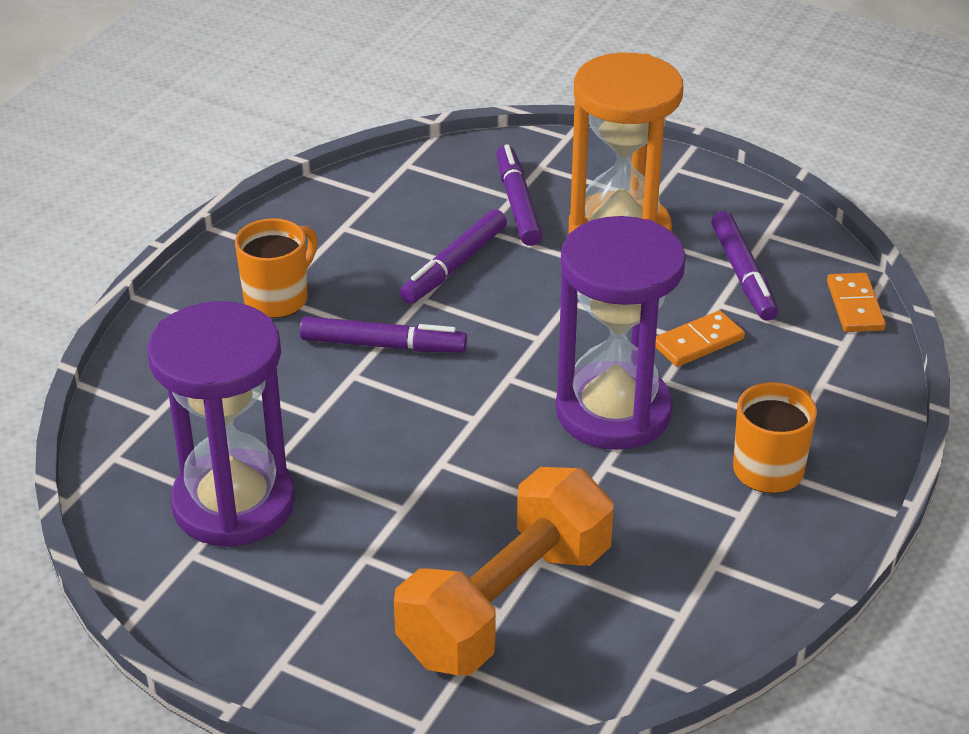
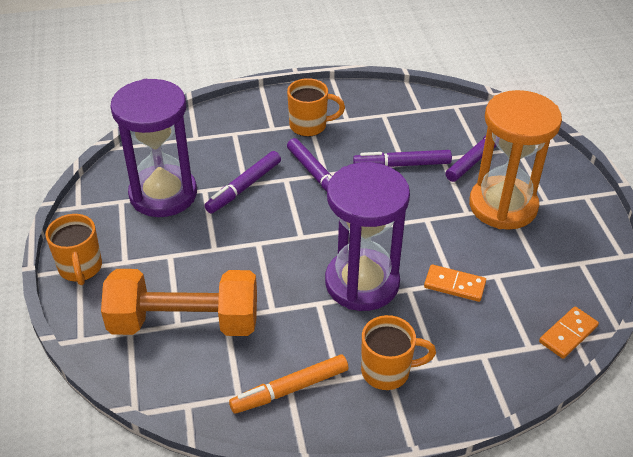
camera: 50 degrees right, 5 degrees up
purple marker [711,211,778,321] -> purple marker moved to [204,151,281,214]
none -> orange mug [45,214,102,285]
none -> orange marker [229,354,348,414]

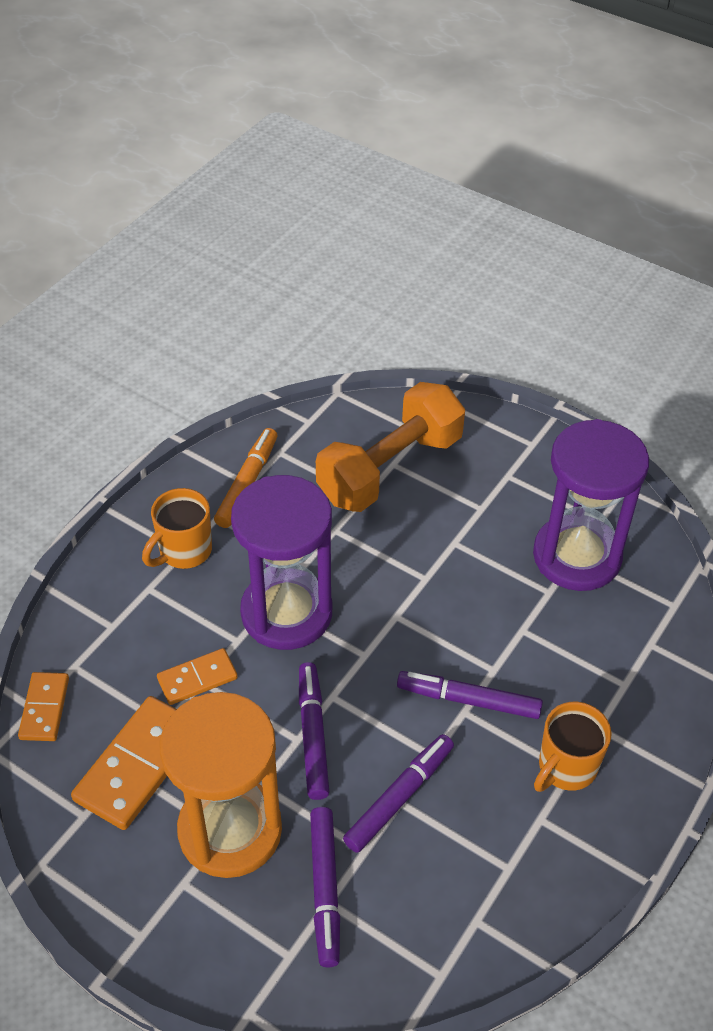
camera: 135 degrees right, 5 degrees up
orange mug [45,214,102,285] -> none
purple marker [204,151,281,214] -> purple marker moved to [299,662,329,800]
none -> orange domino [71,696,177,830]

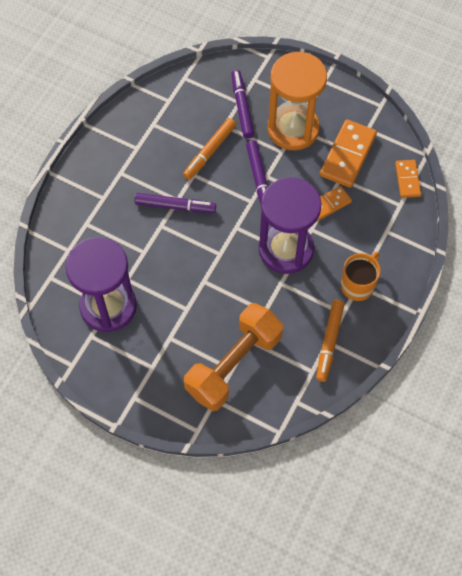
camera: 175 degrees right, 15 degrees up
purple marker [343,734,454,853] -> orange marker [183,118,236,180]
orange mug [534,702,612,792] -> none

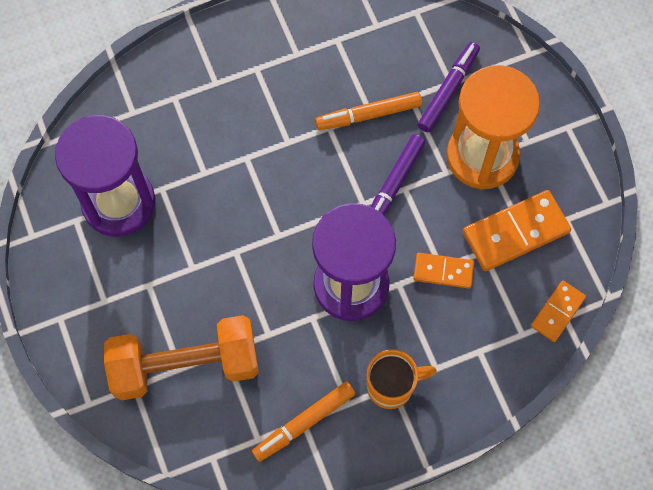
camera: 40 degrees right, 5 degrees up
purple marker [134,193,216,213] -> none

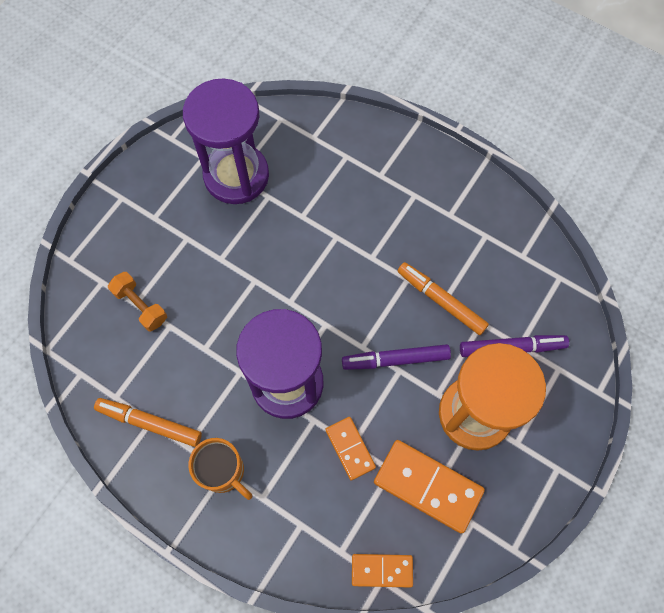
camera: 55 degrees right, 0 degrees up
orange dumbbell [104,315,259,401] -> orange dumbbell [108,272,167,331], size x0.48

